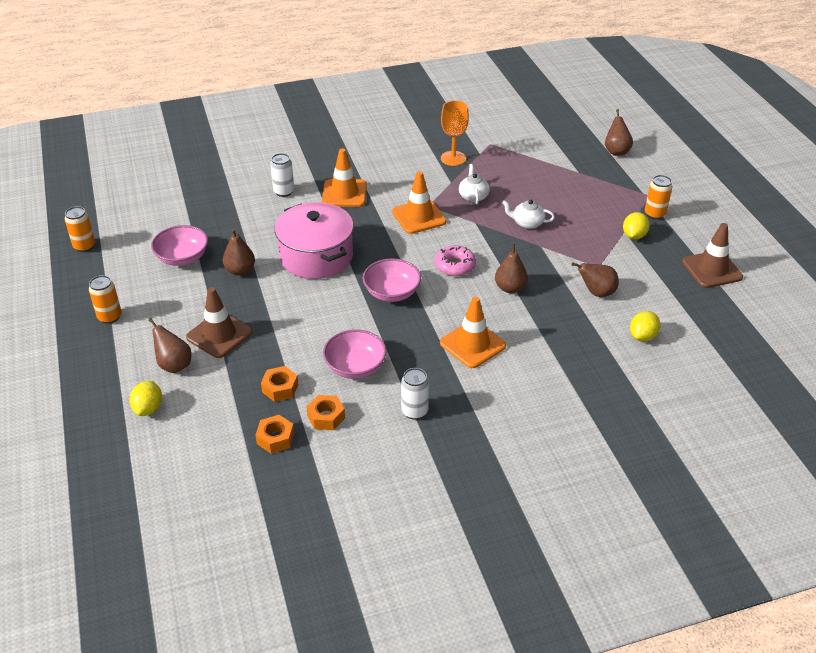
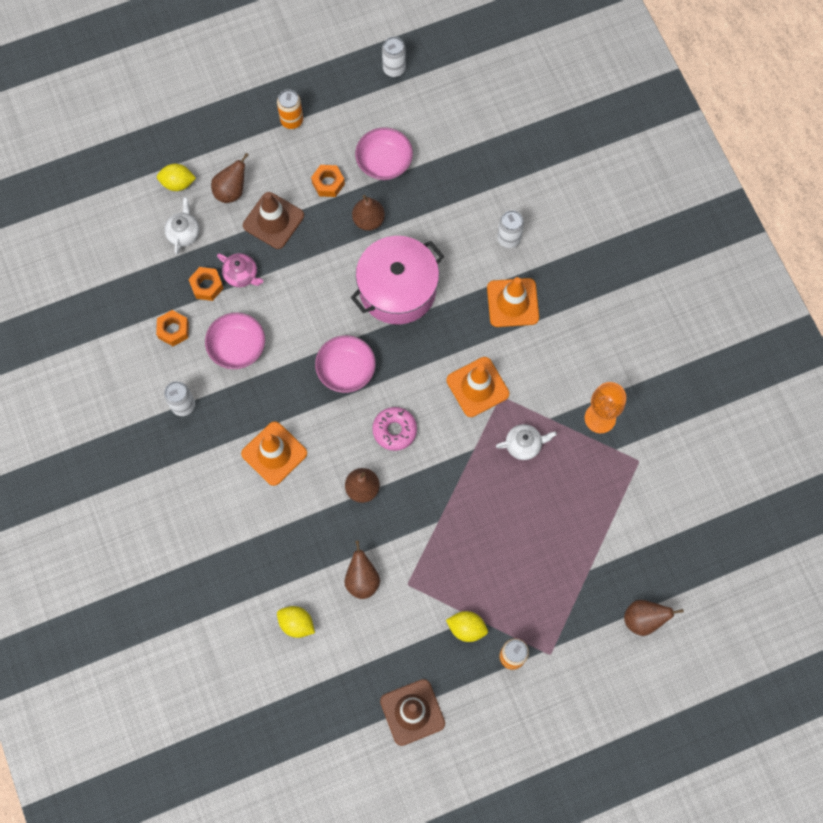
camera: 85 degrees right, 30 degrees up
orange can [65,206,96,252] -> white can [382,37,406,77]
orange nut [256,415,294,454] -> orange nut moved to [311,165,345,197]
white teapot [502,200,555,229] -> white teapot moved to [164,197,199,254]
none -> pink teapot [217,253,263,287]

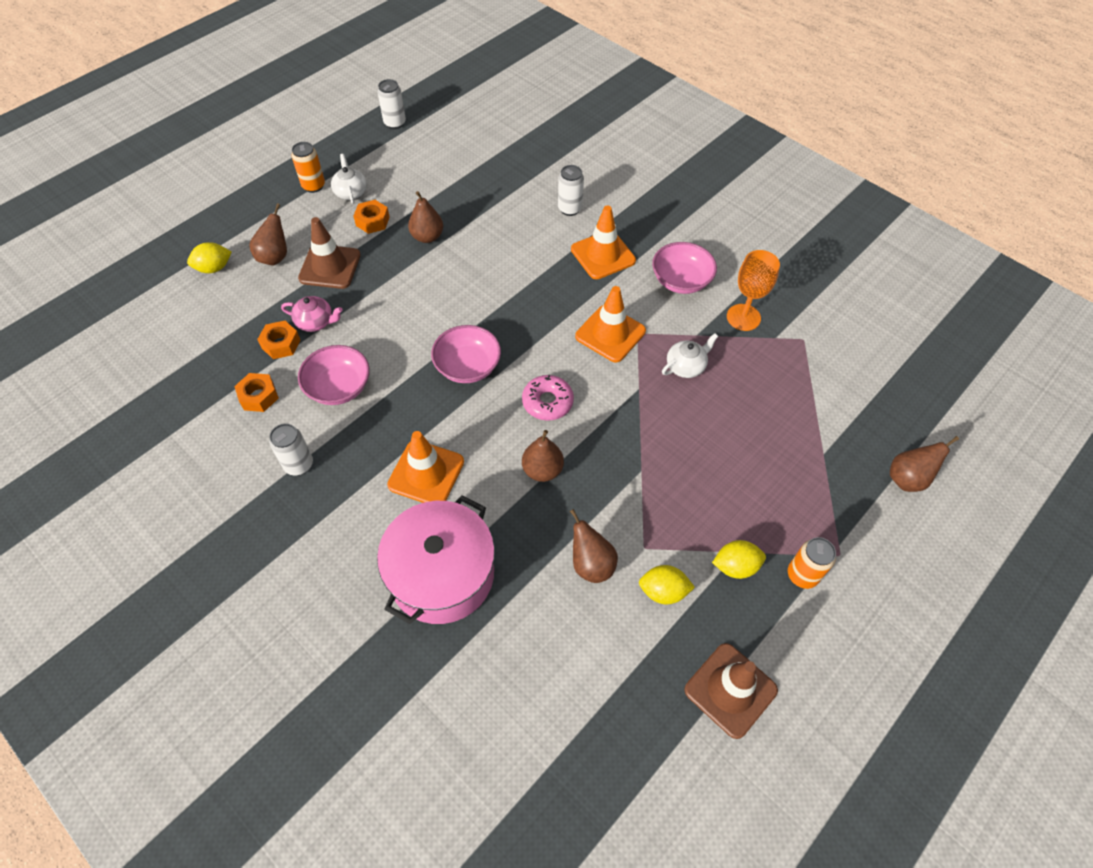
camera: 25 degrees left, 15 degrees down
white teapot [164,197,199,254] -> white teapot moved to [331,154,367,204]
yellow lemon [277,606,315,638] -> yellow lemon moved to [639,565,695,604]
pink pot [351,236,444,325] -> pink pot moved to [377,495,495,624]
pink bowl [355,127,413,180] -> pink bowl moved to [652,242,717,294]

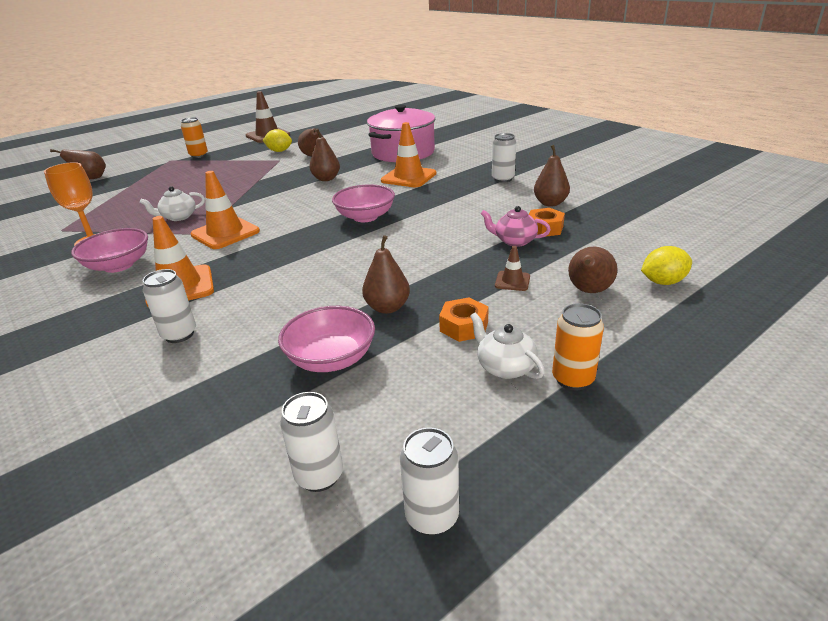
camera: 170 degrees left, 25 degrees down
orange nut [234,373,279,412] -> brown pear [534,145,570,207]
brown traffic cone [298,217,361,289] -> brown traffic cone [495,246,530,291], size x0.50
pink bowl [298,345,370,405] -> pink bowl moved to [278,306,375,372]
white teapot [331,154,367,204] -> white teapot turned 150 degrees clockwise [470,313,545,379]
pink donut [522,375,574,421] -> none
yellow lemon [712,540,766,579] -> none
none -> white can [280,392,343,492]

